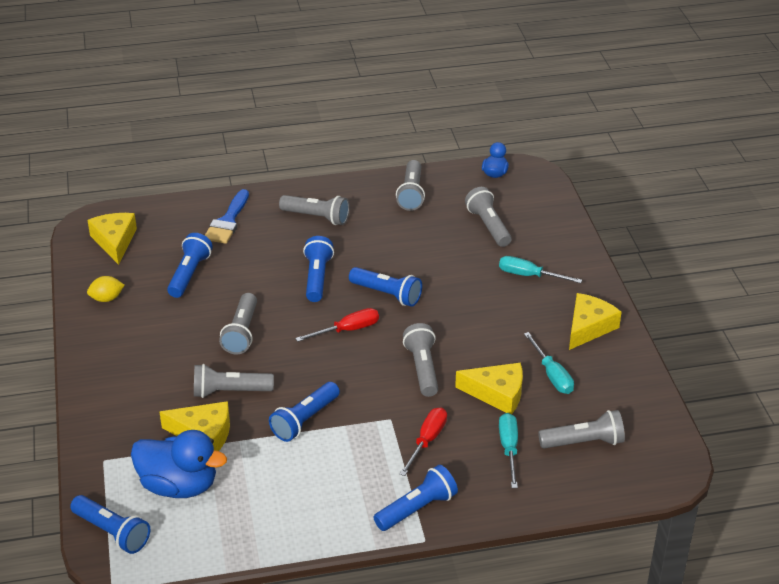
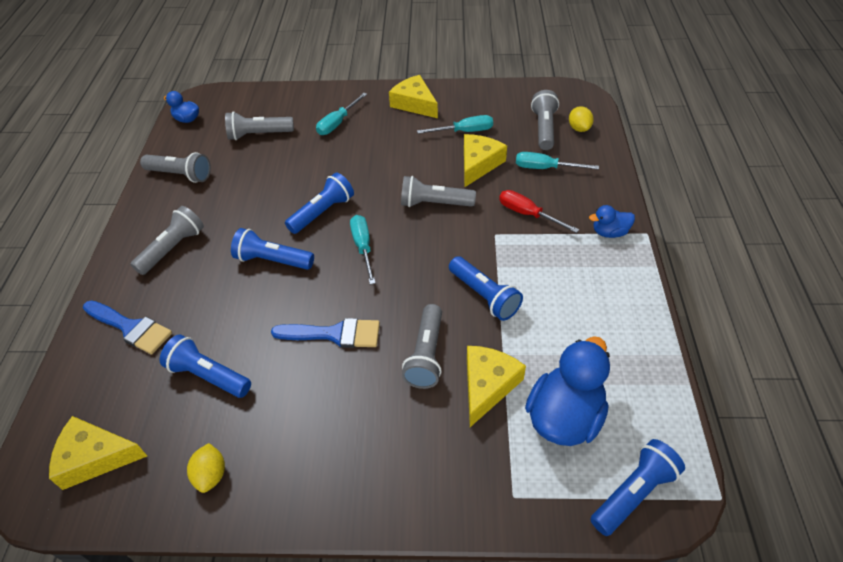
camera: 75 degrees left, 10 degrees up
grey flashlight [219,293,257,354] -> blue brush [271,318,380,348]
red screwdriver [295,308,379,342] -> turquoise screwdriver [350,215,375,284]
blue flashlight [374,465,458,531] -> blue duck [589,205,635,238]
none -> yellow lemon [569,106,594,132]

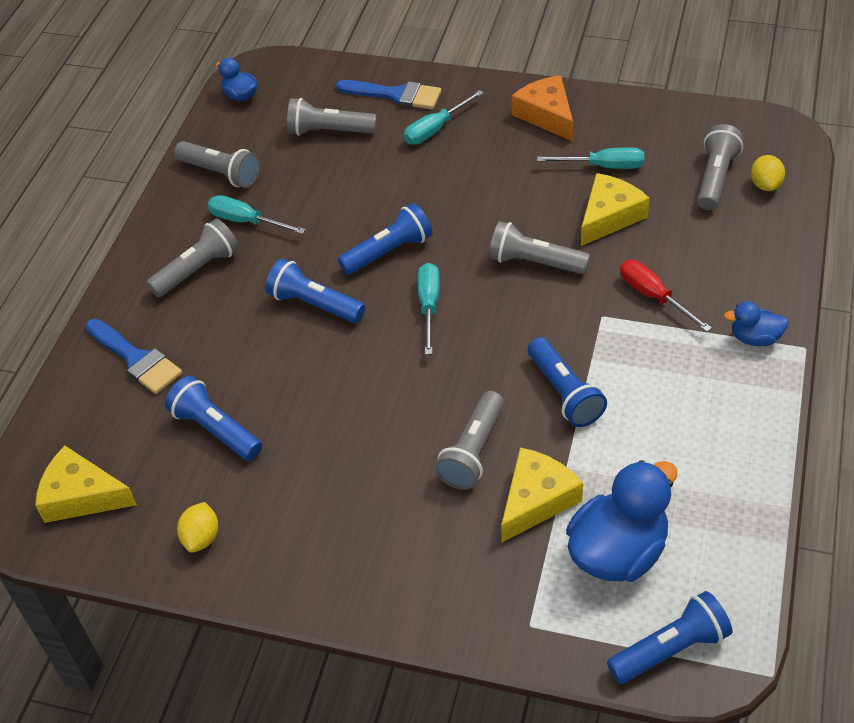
camera: 15 degrees right, 0 degrees up
blue brush [271,318,380,348] -> blue brush moved to [336,80,441,109]
yellow cheese [389,75,438,118] -> orange cheese [512,75,573,142]
turquoise screwdriver [516,152,599,170] -> turquoise screwdriver moved to [208,195,306,234]

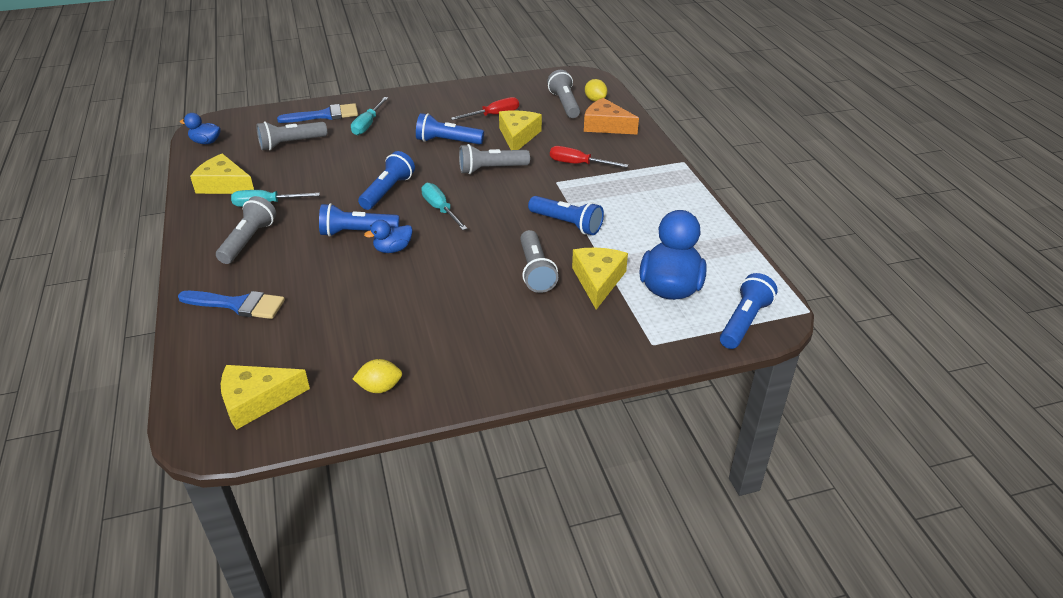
camera: 35 degrees left, 10 degrees down
blue flashlight [165,376,262,461] -> blue flashlight moved to [416,113,484,145]
grey flashlight [174,141,260,188] -> yellow cheese [190,153,254,194]
yellow lemon [177,502,218,553] -> yellow lemon turned 75 degrees counterclockwise [353,359,402,393]
orange cheese [512,75,573,142] -> orange cheese moved to [584,98,639,134]
turquoise screwdriver [537,147,644,169] -> red screwdriver [451,97,519,120]
blue duck [724,302,789,346] -> blue duck moved to [364,220,413,253]

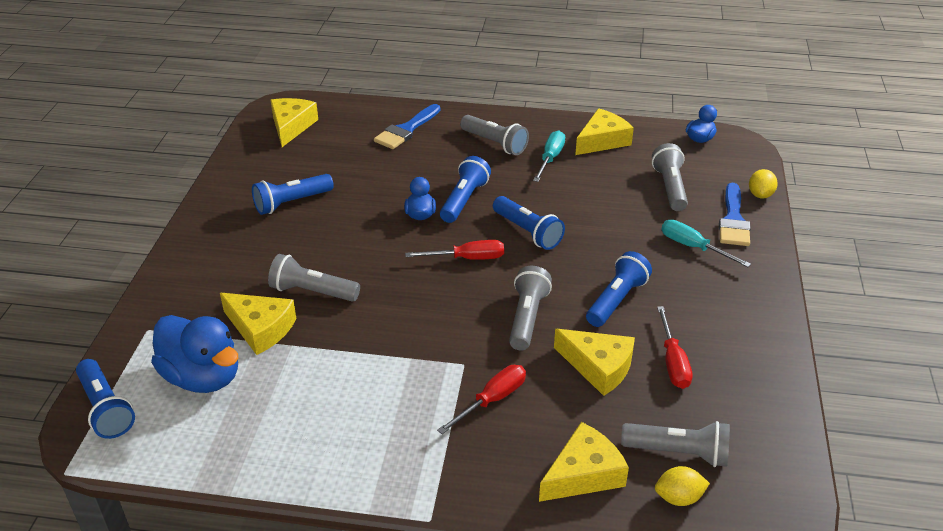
camera: 115 degrees right, 0 degrees up
yellow lemon [353,359,402,393] -> yellow lemon moved to [749,169,778,198]
turquoise screwdriver [421,183,468,230] -> red screwdriver [405,240,504,260]
blue flashlight [528,196,604,235] -> blue flashlight moved to [252,174,334,215]
orange cheese [584,98,639,134] -> yellow cheese [539,422,629,502]

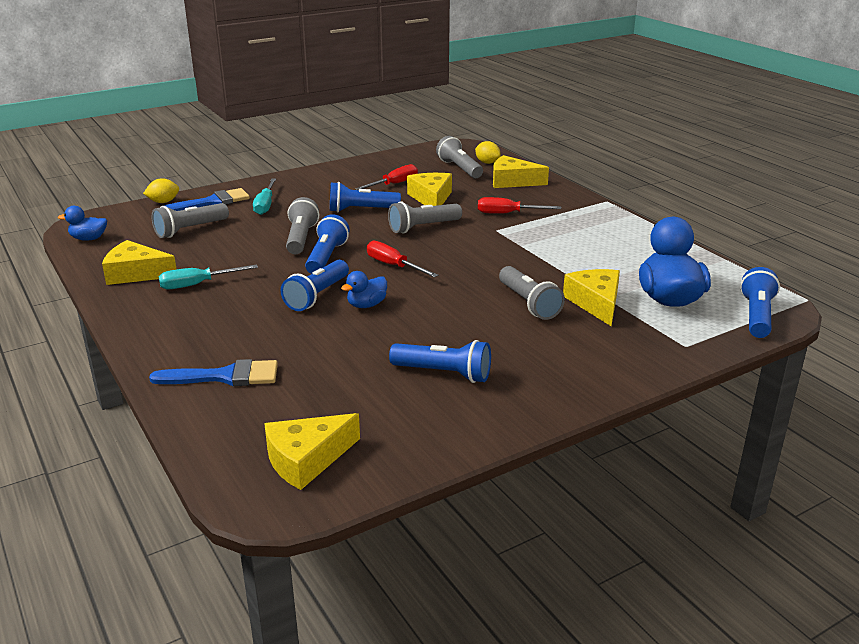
camera: 130 degrees left, 10 degrees down
blue flashlight [440,156,491,223] -> blue flashlight turned 45 degrees counterclockwise [281,260,349,311]
grey flashlight [460,115,529,155] -> grey flashlight moved to [286,197,319,254]

